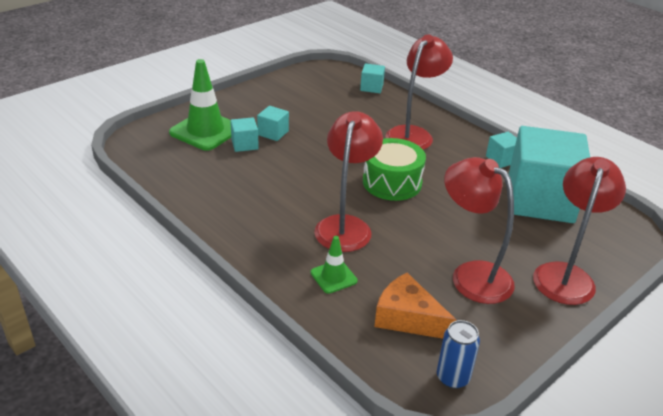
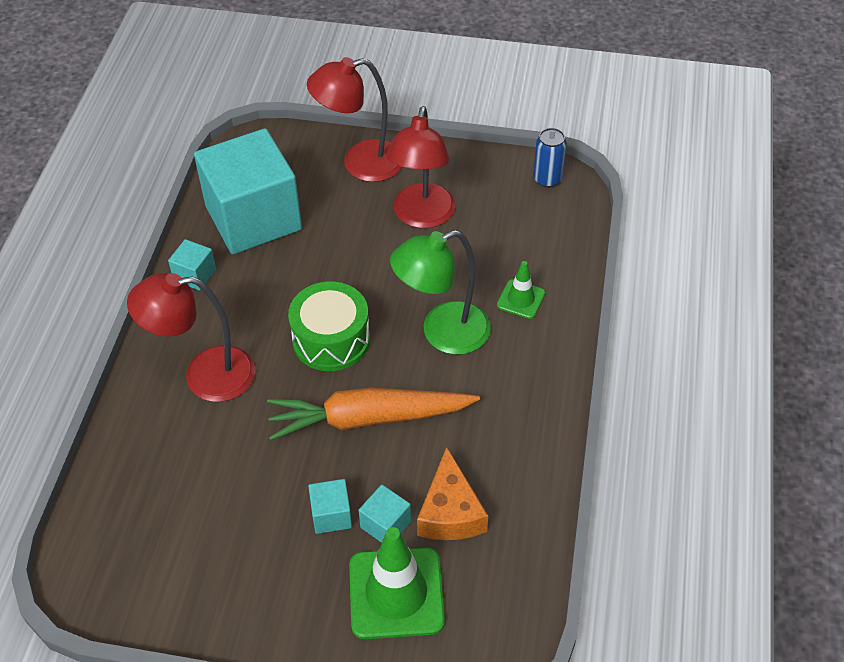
camera: 125 degrees left, 15 degrees up
red lamp [314,111,383,252] -> green lamp [390,230,491,355]
turquoise cube [360,64,385,93] -> none
orange cheese [374,273,456,339] -> orange cheese moved to [417,447,488,540]
none -> orange carrot [267,388,480,441]

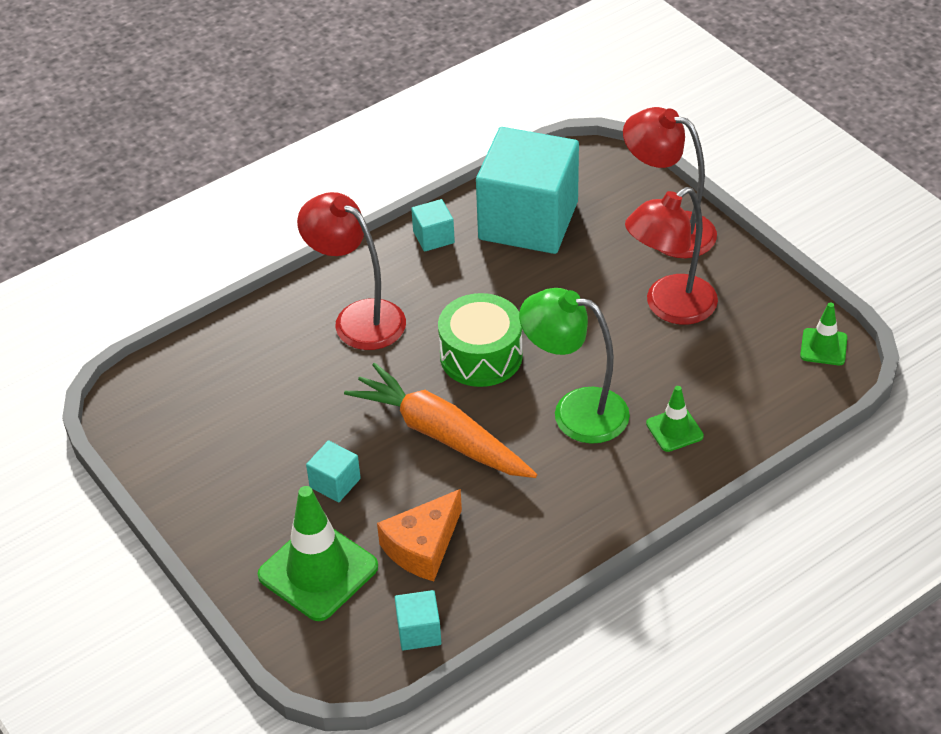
camera: 45 degrees right, 5 degrees down
turquoise cube [358,485,411,543] -> turquoise cube moved to [395,590,441,650]
blue can [533,128,567,188] -> green traffic cone [800,302,848,365]

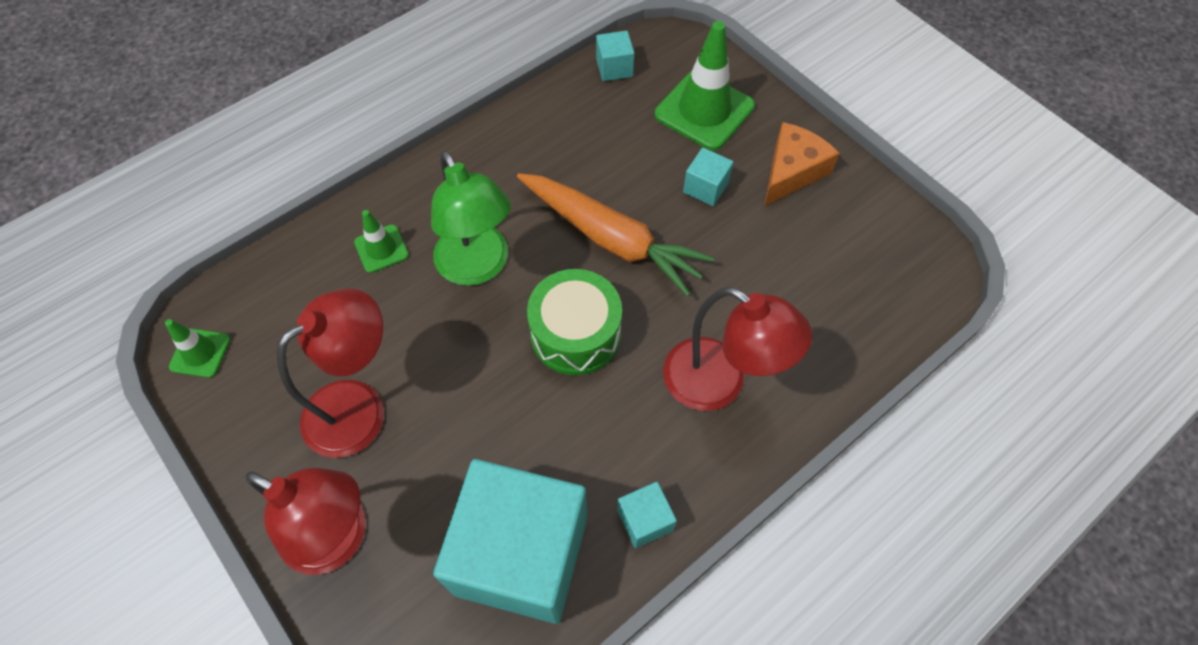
camera: 175 degrees right, 15 degrees up
orange cheese [377,489,462,581] -> orange cheese moved to [764,122,840,206]
green lamp [519,288,630,444] -> green lamp turned 45 degrees clockwise [431,150,511,286]

